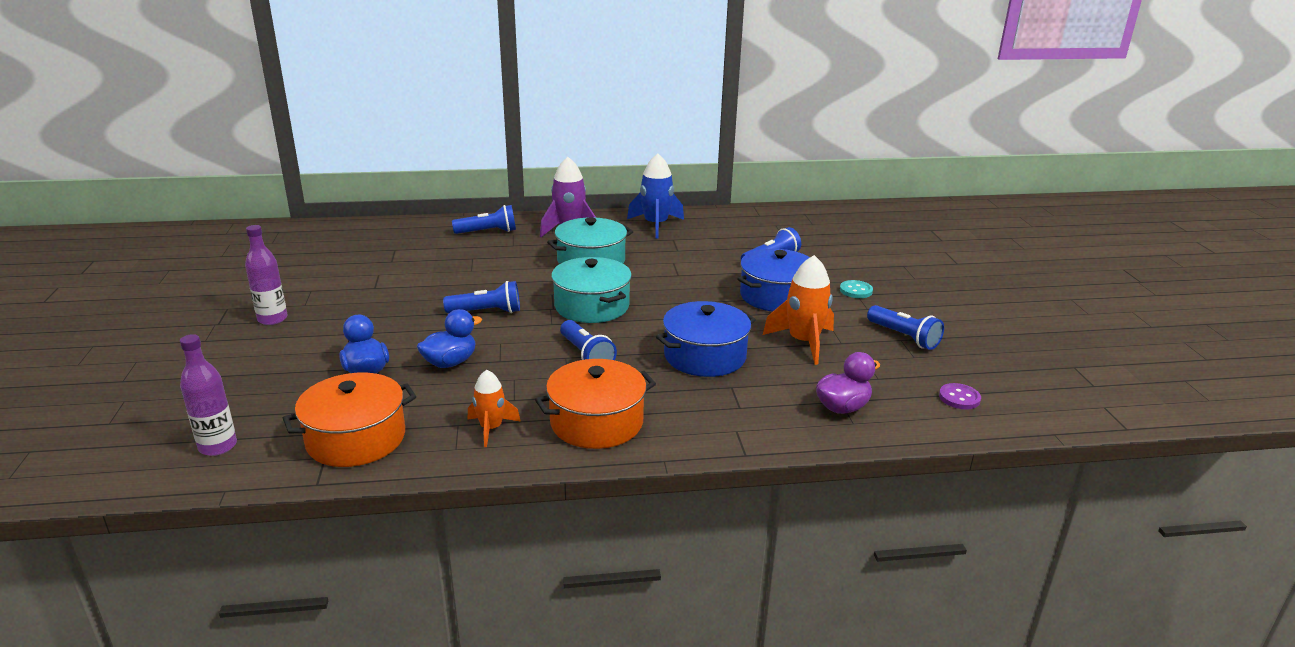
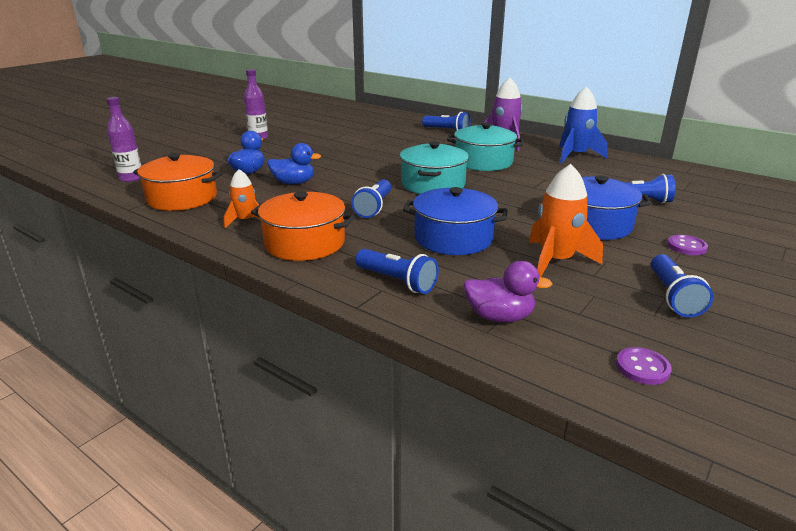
camera: 45 degrees right, 0 degrees up
blue flashlight [443,281,520,313] -> blue flashlight moved to [355,249,439,294]
turquoise button [840,280,873,298] -> purple button [667,235,708,255]

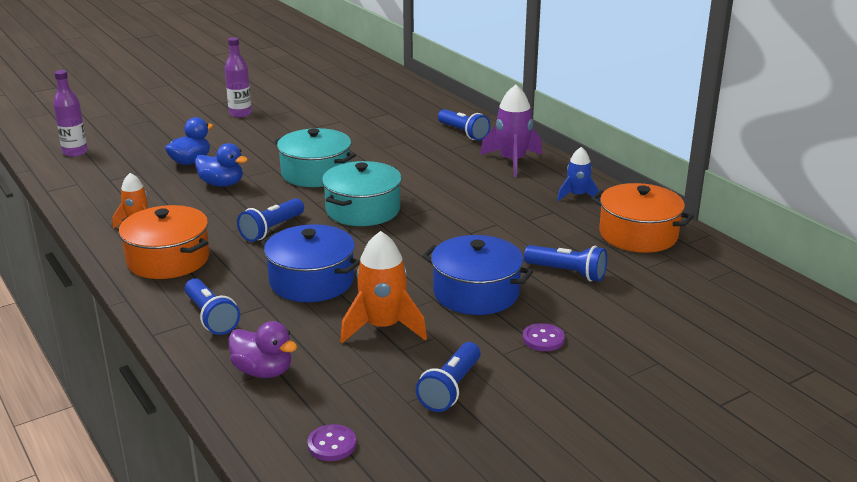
camera: 20 degrees right, 0 degrees up
orange pot [133,153,222,211] -> orange pot moved to [591,183,694,253]
turquoise pot [447,123,524,171] -> turquoise pot moved to [274,128,356,187]
blue rocket [559,87,608,163] -> blue rocket [557,147,599,201], size x0.61

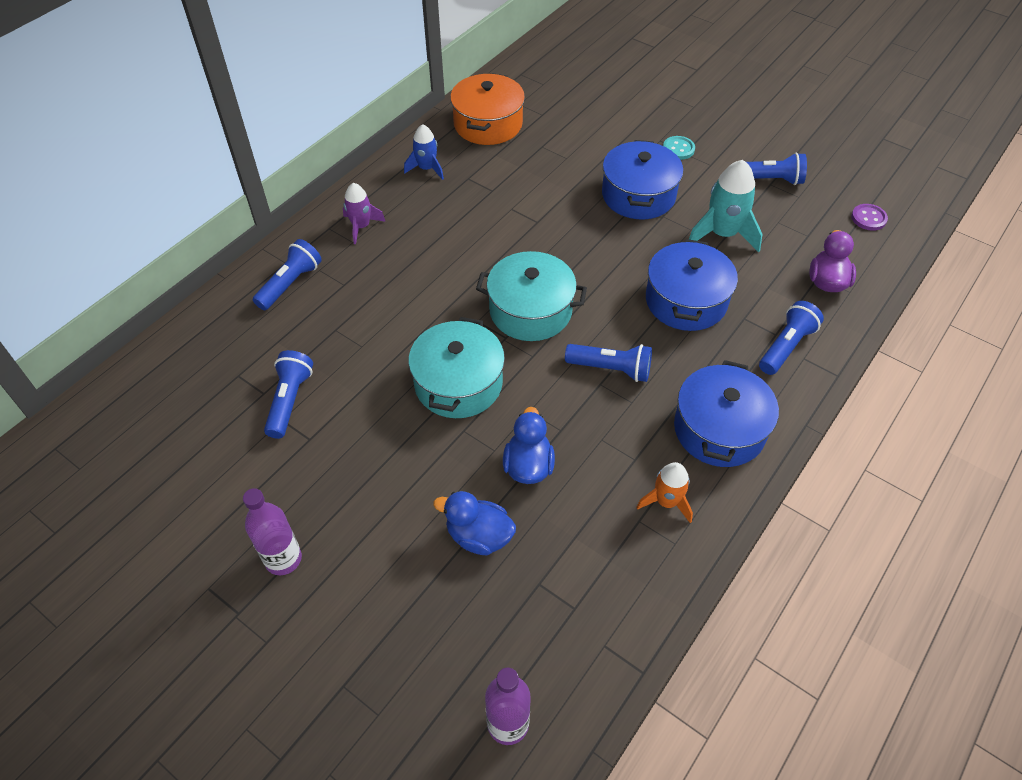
camera: 110 degrees left, 25 degrees up
orange pot [119,205,210,279] -> blue pot [674,360,779,467]
orange rocket [340,231,427,343] -> turquoise rocket [689,160,763,252]
purple rocket [480,85,542,177] -> purple rocket [343,183,386,244], size x0.61
purple button [523,323,565,351] -> turquoise button [663,136,695,160]
blue flashlight [524,245,607,282] -> blue flashlight moved to [264,350,313,439]

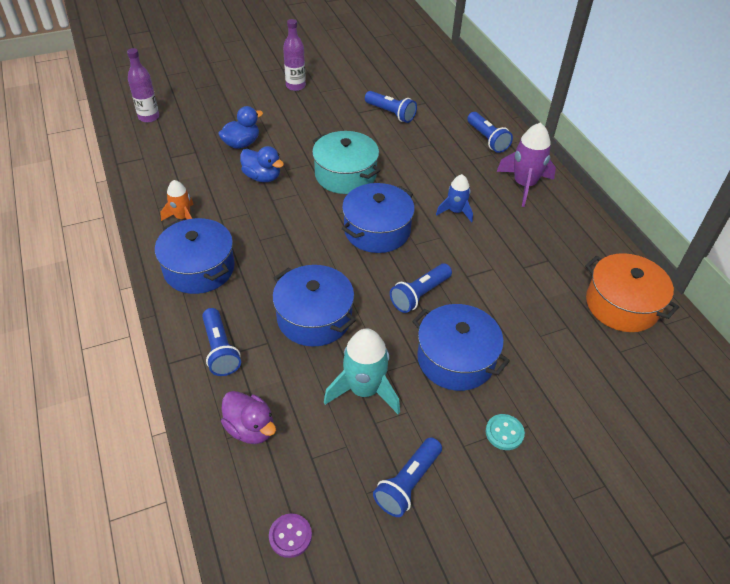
camera: 120 degrees right, 5 degrees down
purple rocket [343,183,386,244] -> purple rocket [497,122,556,207], size x1.63
blue rocket [404,124,444,180] -> blue rocket moved to [436,174,473,223]
turquoise pot [476,251,587,341] -> blue pot [342,183,415,253]
blue flashlight [565,344,652,382] -> blue flashlight moved to [390,263,452,313]

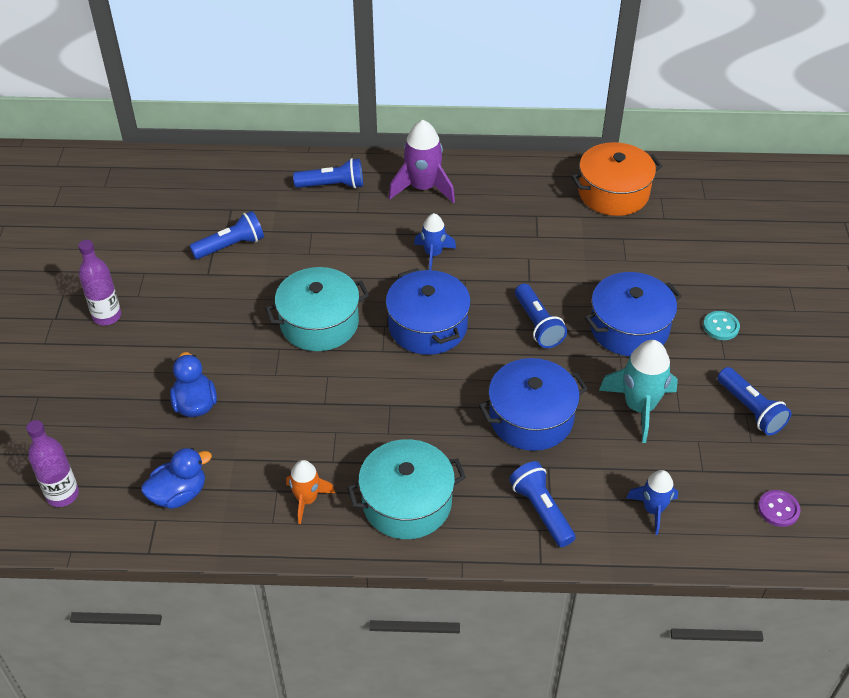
camera: 65 degrees left, 0 degrees up
blue pot [155,218,235,294] -> turquoise pot [347,439,466,539]
blue flashlight [202,308,241,376] -> blue flashlight turned 120 degrees counterclockwise [509,461,576,547]
purple duck [221,391,276,444] -> blue rocket [627,470,678,535]
blue duck [240,146,284,182] -> blue duck moved to [141,448,212,509]

